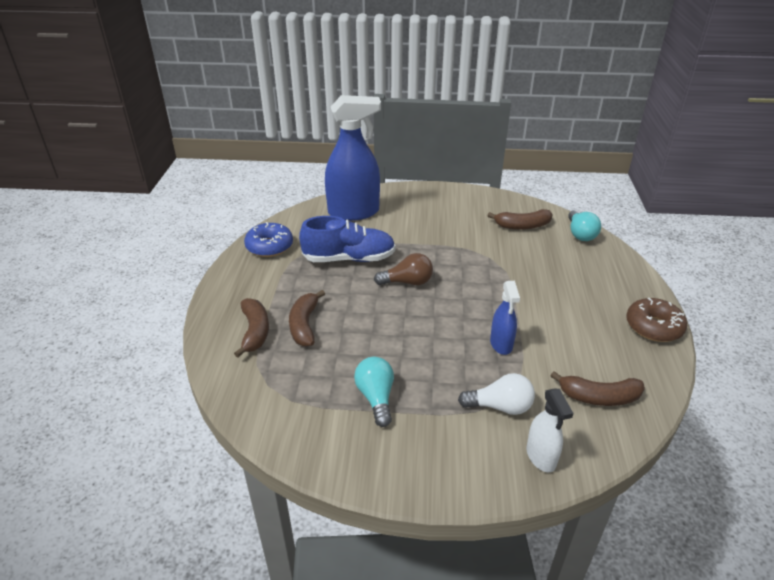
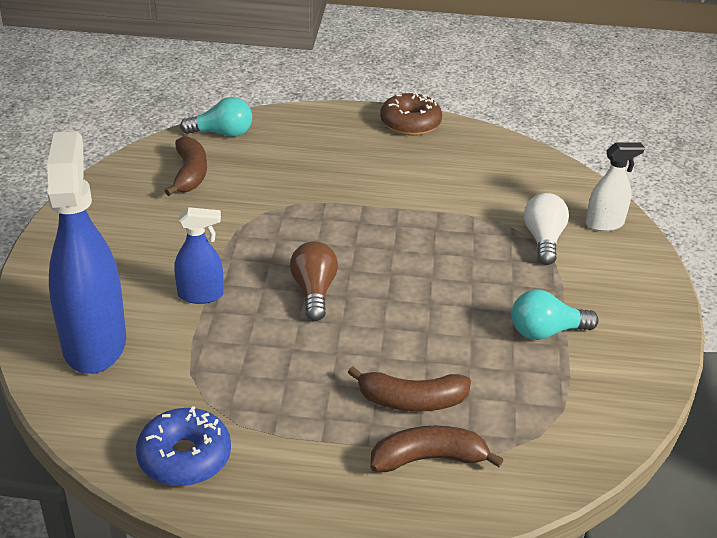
camera: 90 degrees left, 0 degrees up
blue shoe [299,216,395,262] -> none
blue spray bottle [490,281,520,355] -> blue spray bottle moved to [174,207,223,304]
brown banana [551,371,645,406] -> none

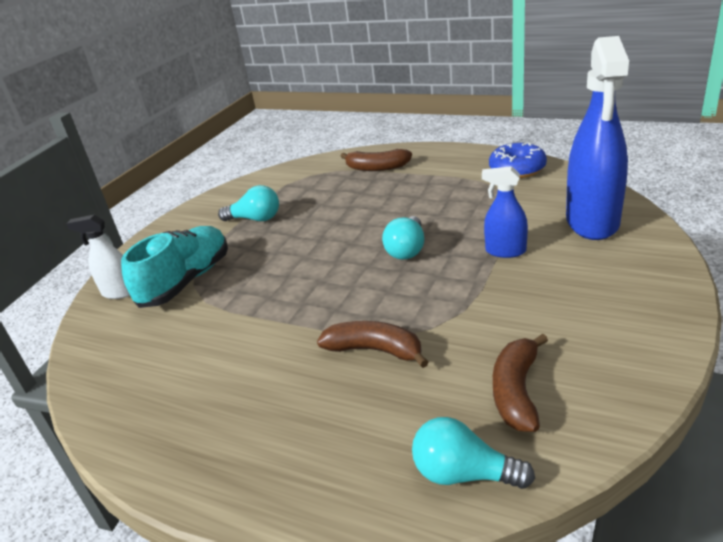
camera: 155 degrees left, 5 degrees down
brown light bulb [290,241,338,321] -> turquoise light bulb [382,216,424,260]
brown banana [348,366,471,412] -> brown banana moved to [317,321,429,368]
brown donut [380,92,442,136] -> none
white light bulb [524,193,569,265] -> turquoise shoe [121,226,228,308]

